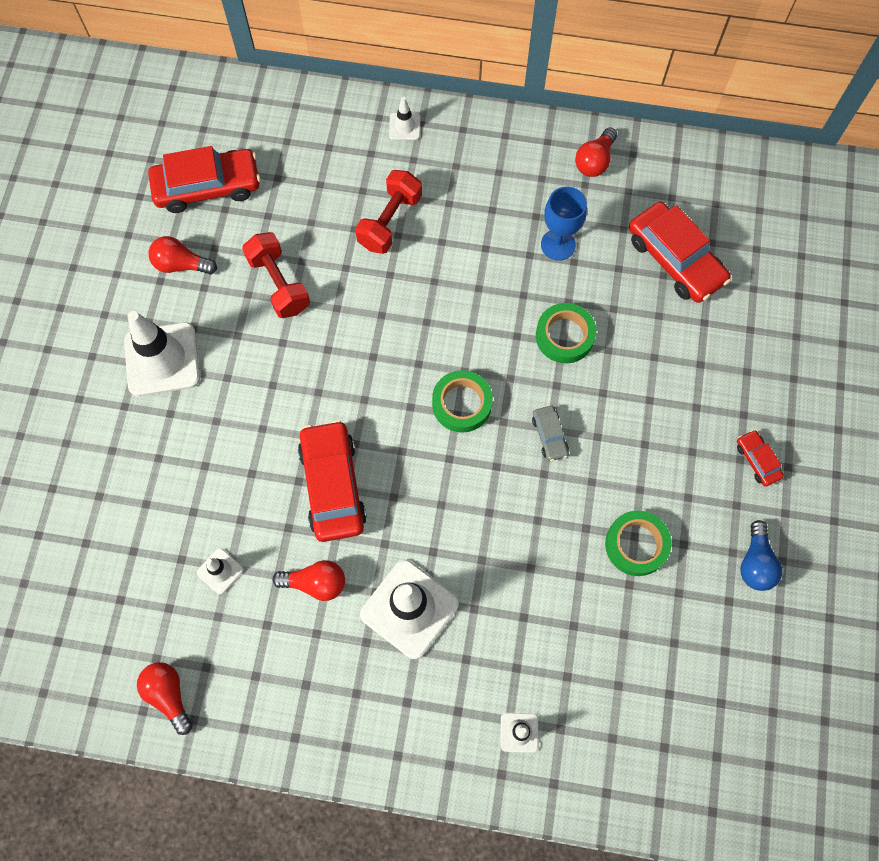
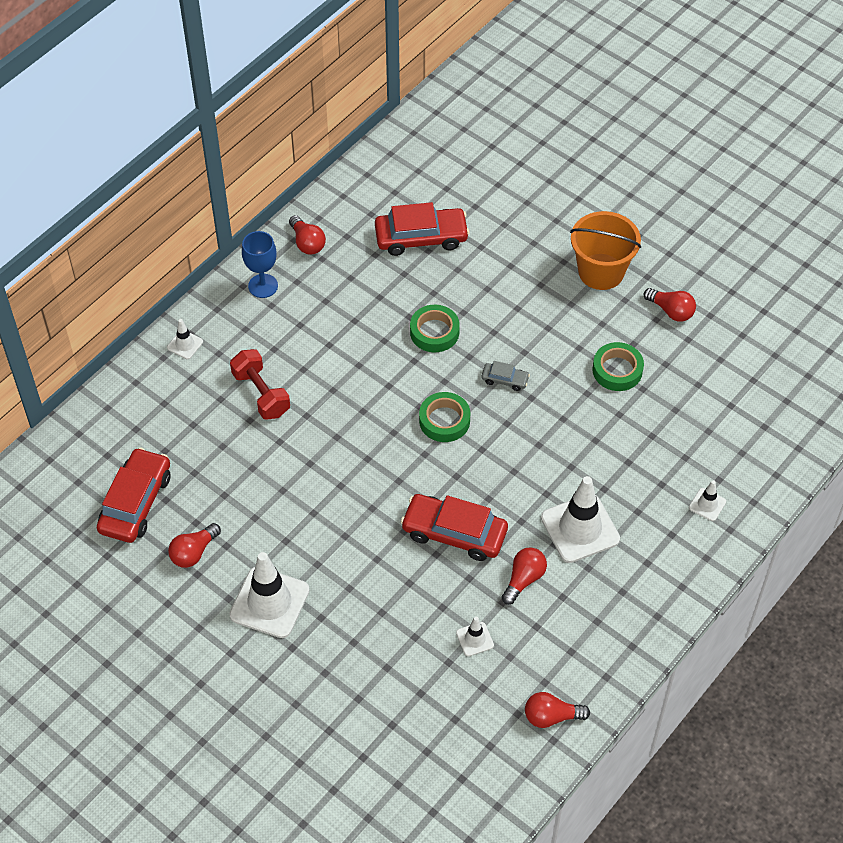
camera: 60 degrees left, 15 degrees down
red dumbbell [242,232,310,318] -> none
blue goblet [541,186,587,261] -> blue goblet moved to [242,231,278,298]
red car [737,430,784,487] -> orange bucket [570,211,641,290]
blue light bulb [740,520,782,591] -> red light bulb [644,288,696,322]

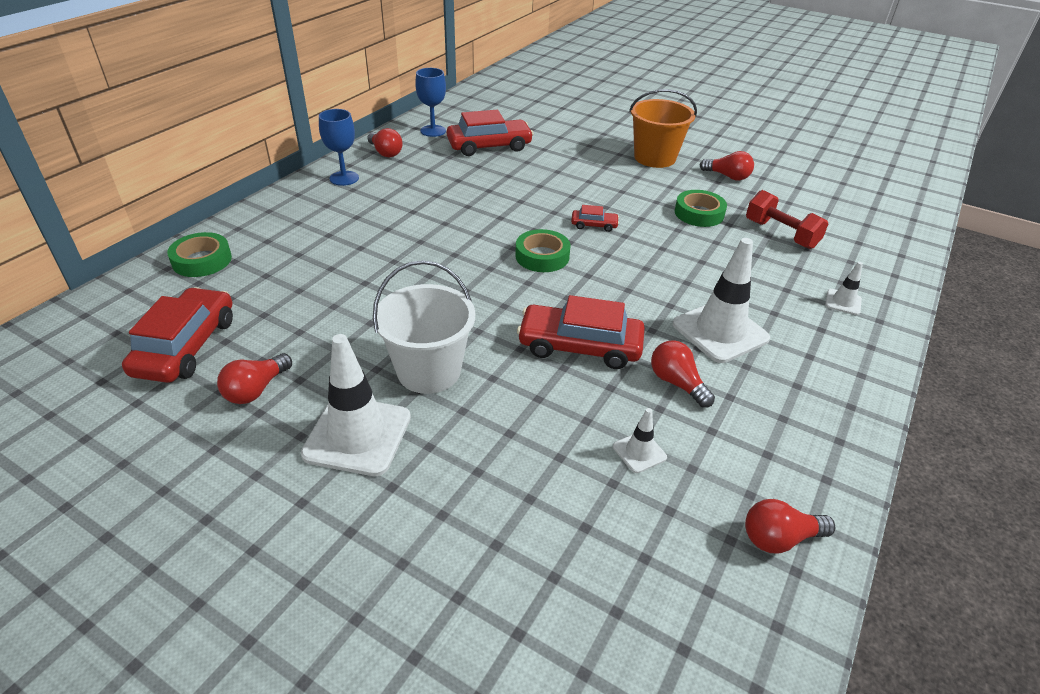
camera: 10 degrees left, 15 degrees down
white traffic cone [167,319,203,359] -> none
red dumbbell [230,349,290,420] -> red dumbbell moved to [746,190,828,249]
green tape [410,305,460,352] -> green tape moved to [167,232,232,277]
grey car [481,361,530,391] -> red car [571,205,619,232]
red light bulb [501,547,547,605] -> red light bulb turned 60 degrees counterclockwise [651,340,715,408]
none -> white bucket [373,260,475,394]
none -> blue goblet [415,68,446,137]

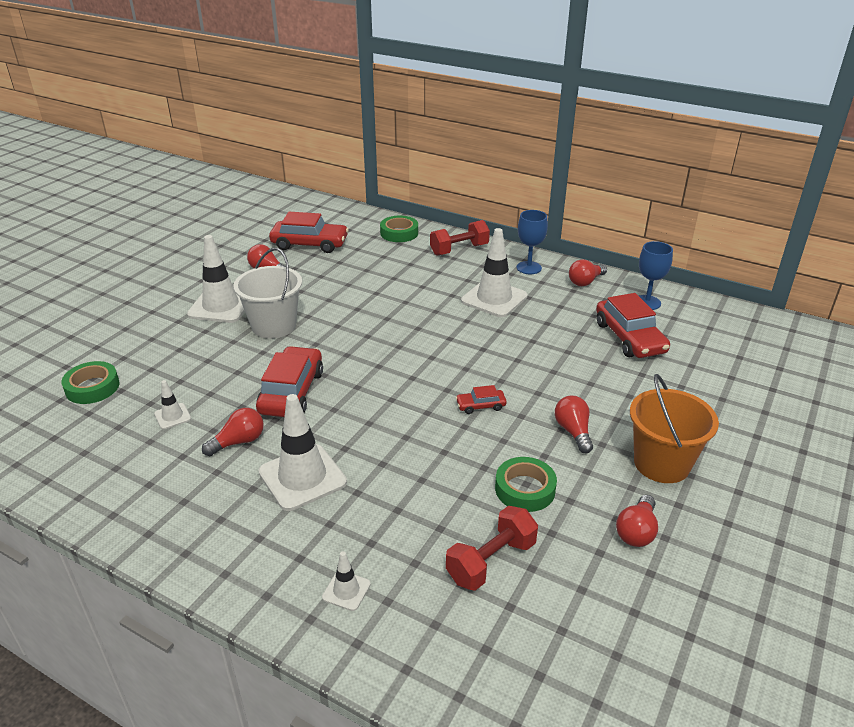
camera: 90 degrees right, 5 degrees down
green tape [515,229,570,272] -> green tape moved to [61,361,119,404]
red car [571,205,619,232] -> red car turned 75 degrees clockwise [456,385,507,414]
red light bulb [745,499,835,553] -> red light bulb moved to [555,396,593,453]
none -> red dumbbell [430,220,490,256]
none -> white traffic cone [461,228,528,317]

